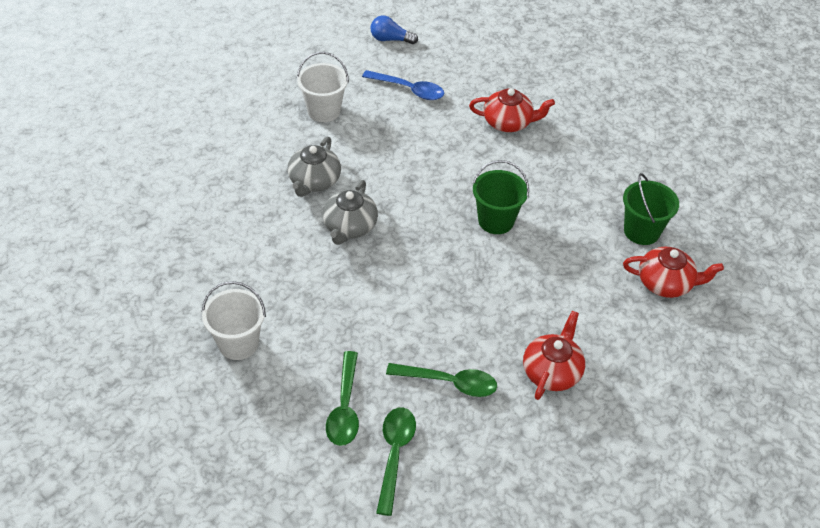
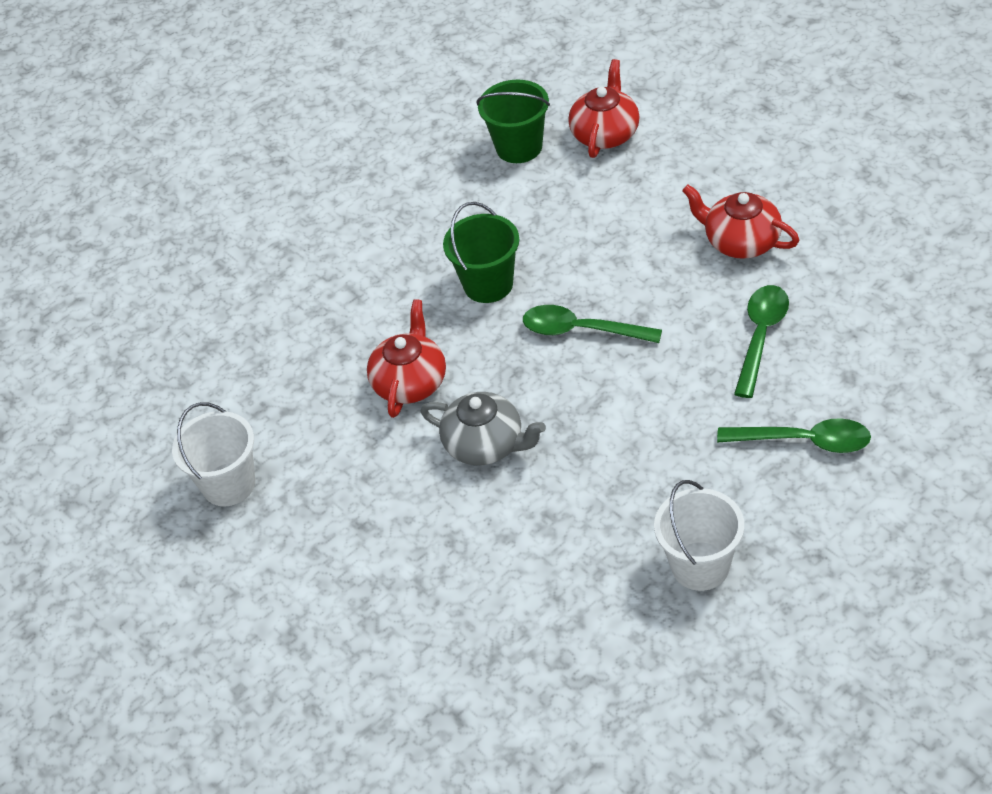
camera: 75 degrees left, 0 degrees up
grey teapot [287,137,341,197] -> none
blue spoon [362,70,444,100] -> none
blue light bulb [370,16,418,44] -> none
green spoon [376,407,416,516] -> green spoon moved to [523,305,662,343]
red teapot [469,88,555,132] -> red teapot moved to [367,299,446,418]

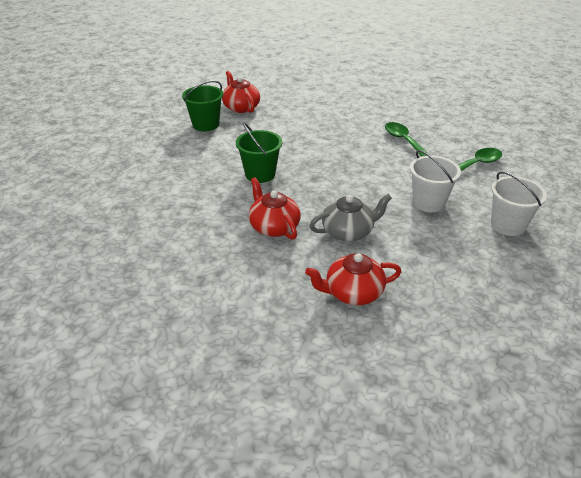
camera: 50 degrees left, 10 degrees down
white bucket [172,402,255,506] -> white bucket moved to [410,150,461,212]
green spoon [523,305,662,343] -> none
red teapot [682,184,799,259] -> red teapot moved to [305,253,402,305]

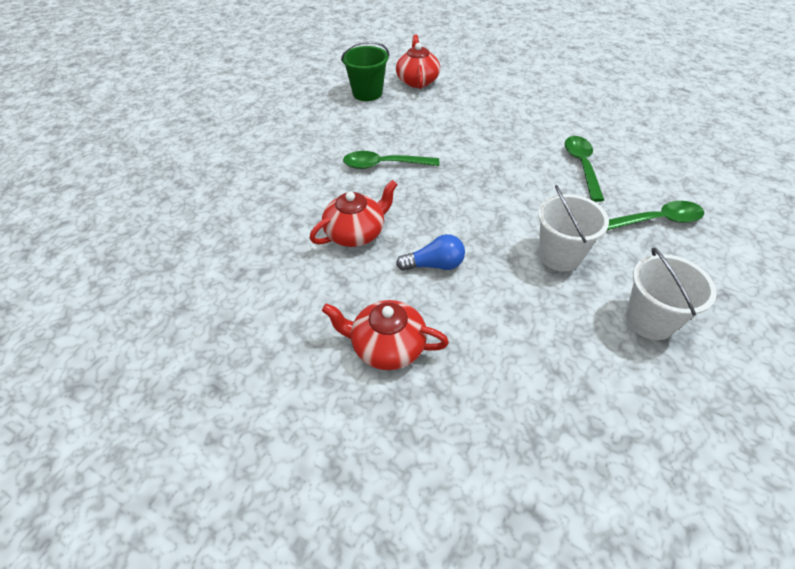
camera: 25 degrees right, 10 degrees up
green bucket [236,122,282,183] -> green spoon [343,151,439,169]
red teapot [249,177,301,240] -> red teapot turned 60 degrees clockwise [309,180,398,247]
grey teapot [309,194,392,241] -> blue light bulb [396,234,465,271]

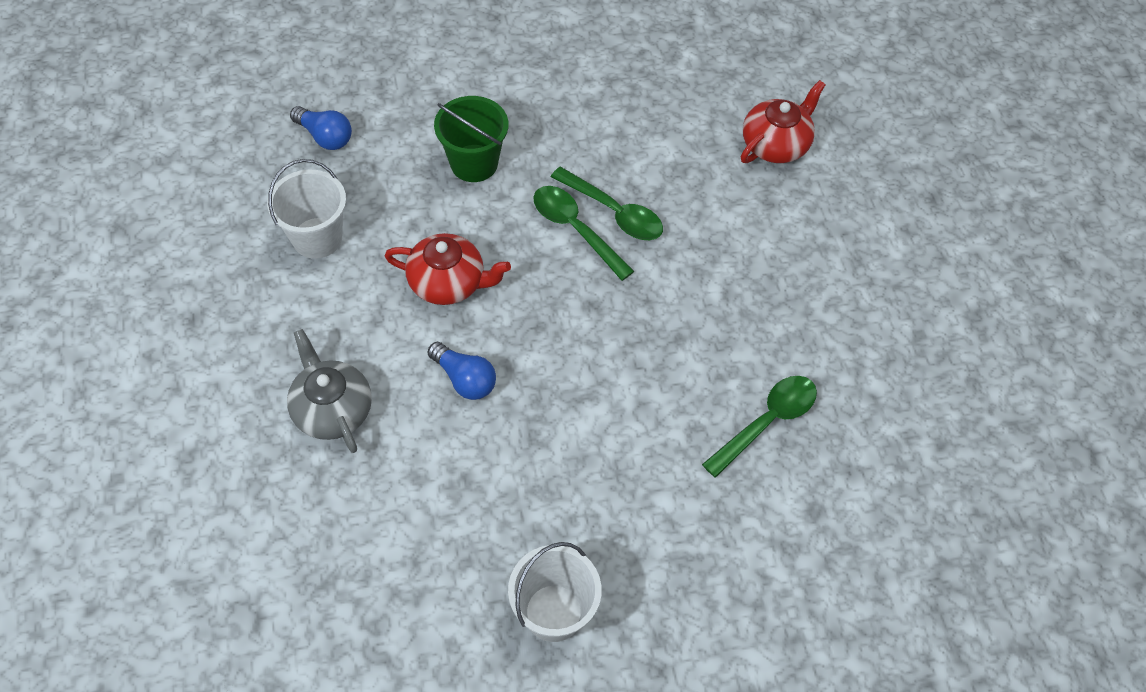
camera: 45 degrees right, 10 degrees up
red teapot [322,300,449,370] -> grey teapot [287,329,372,453]
green bucket [341,41,389,101] -> green bucket moved to [434,96,508,182]
white bucket [538,185,609,271] -> white bucket moved to [267,159,346,259]
green spoon [607,201,704,230] -> green spoon moved to [551,167,663,240]
none -> blue light bulb [290,106,352,150]

